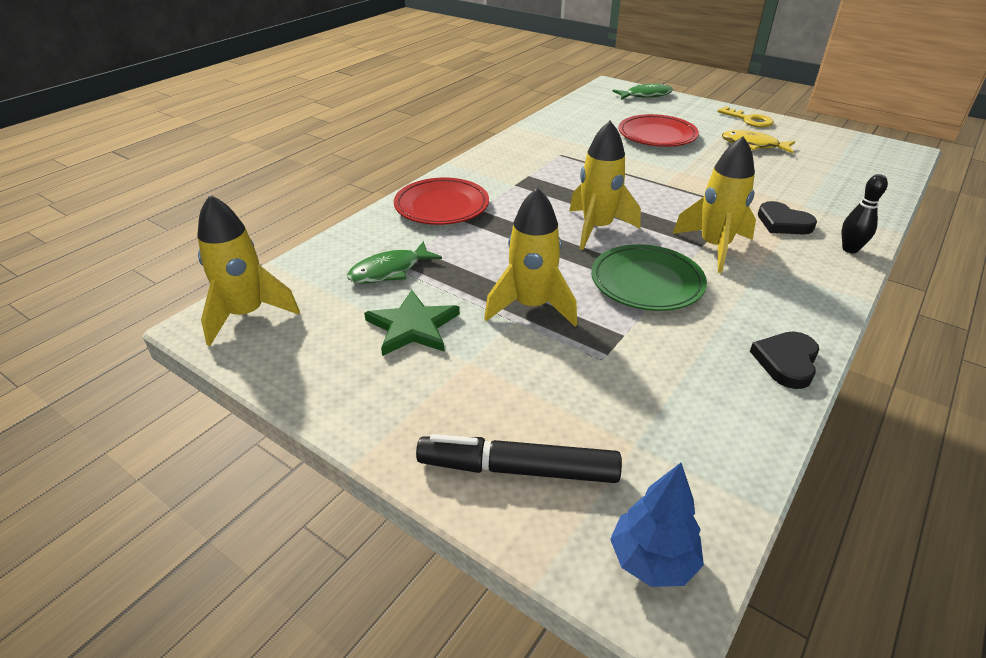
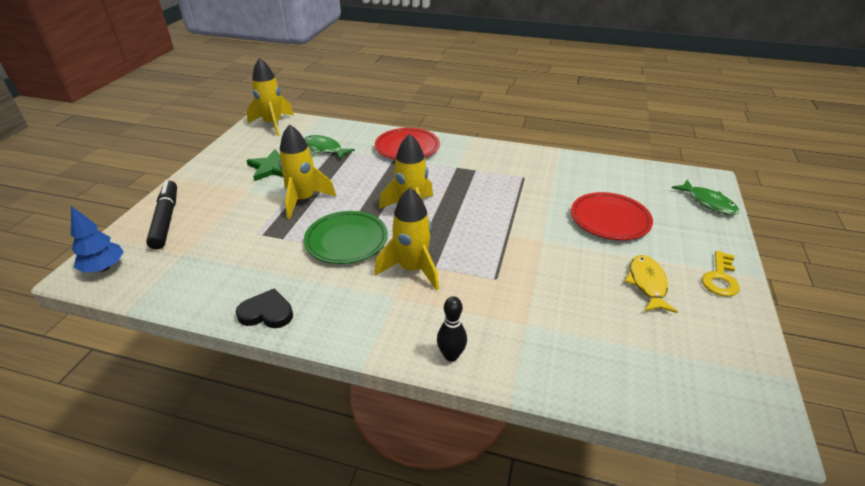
camera: 70 degrees right, 0 degrees up
black heart [758,201,817,234] -> none

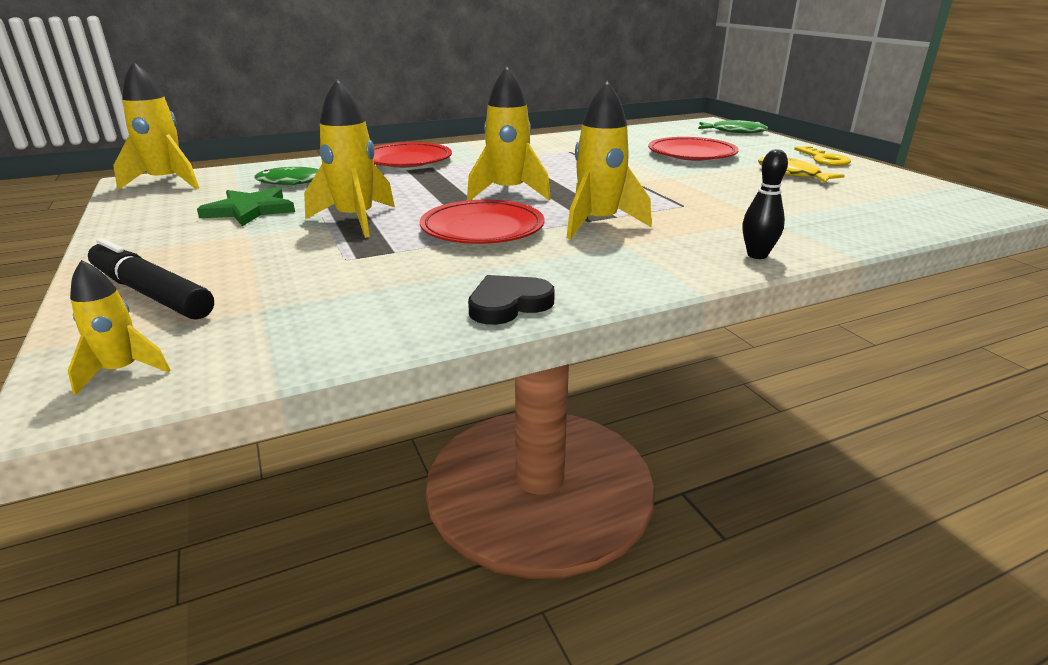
camera: 40 degrees left, 10 degrees down
blue tree [71,206,124,273] -> yellow rocket [68,260,170,396]
green plate [304,211,388,264] -> red plate [420,200,545,244]

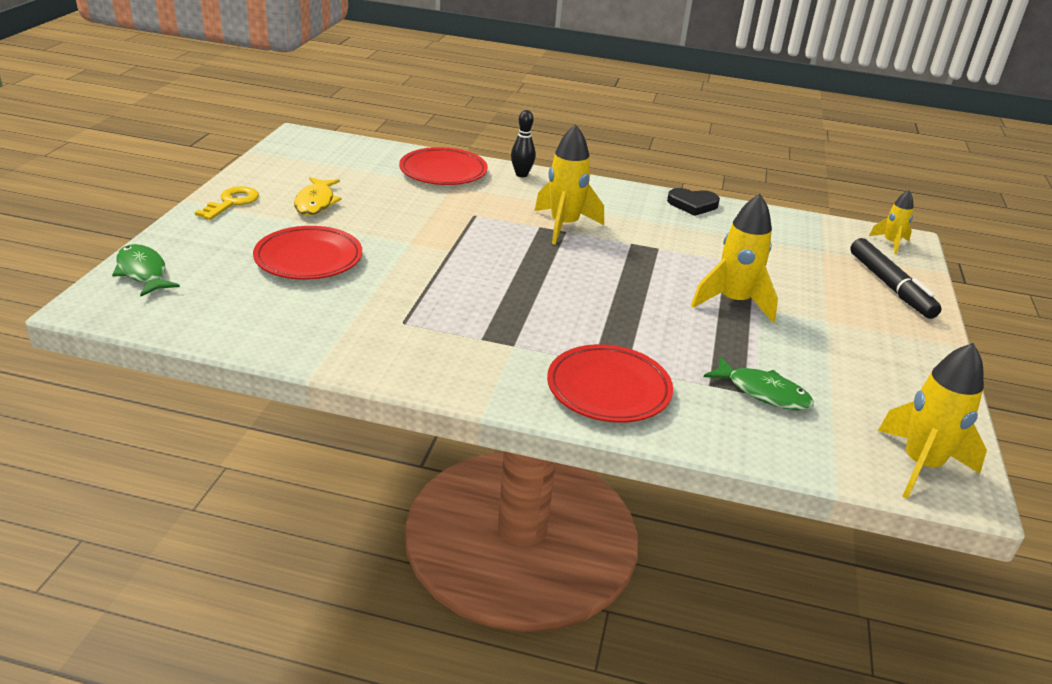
camera: 145 degrees left, 5 degrees up
green star [197,187,295,226] -> none
red plate [420,200,545,244] -> red plate moved to [399,147,488,185]
yellow rocket [467,67,551,200] -> none

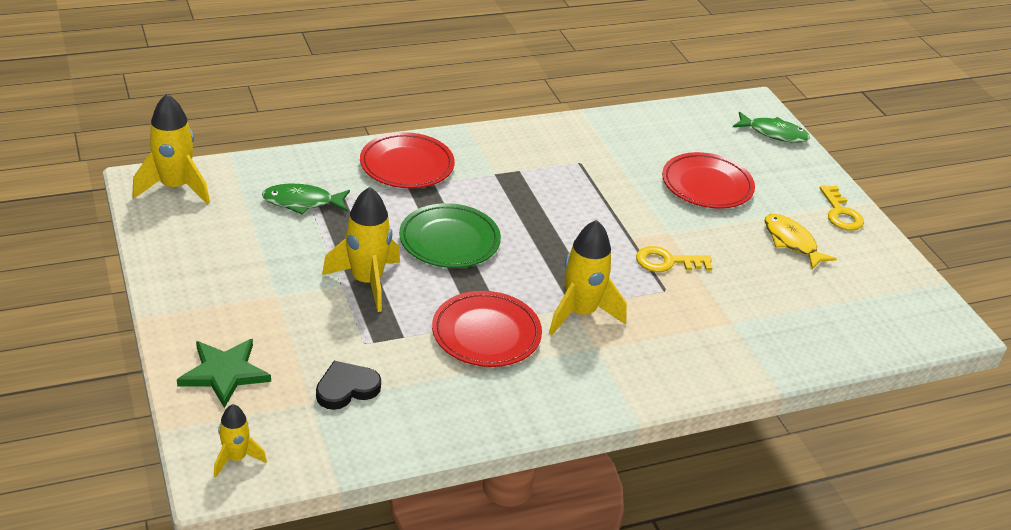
camera: 145 degrees right, 5 degrees up
red plate [399,147,488,185] -> red plate moved to [432,291,542,367]
black bowling pin [511,110,536,177] -> none
black heart [667,188,720,216] -> black heart moved to [316,361,381,410]
black marker [850,238,942,319] -> green star [177,339,271,408]
none -> green plate [399,203,501,268]
none -> yellow key [636,246,712,272]

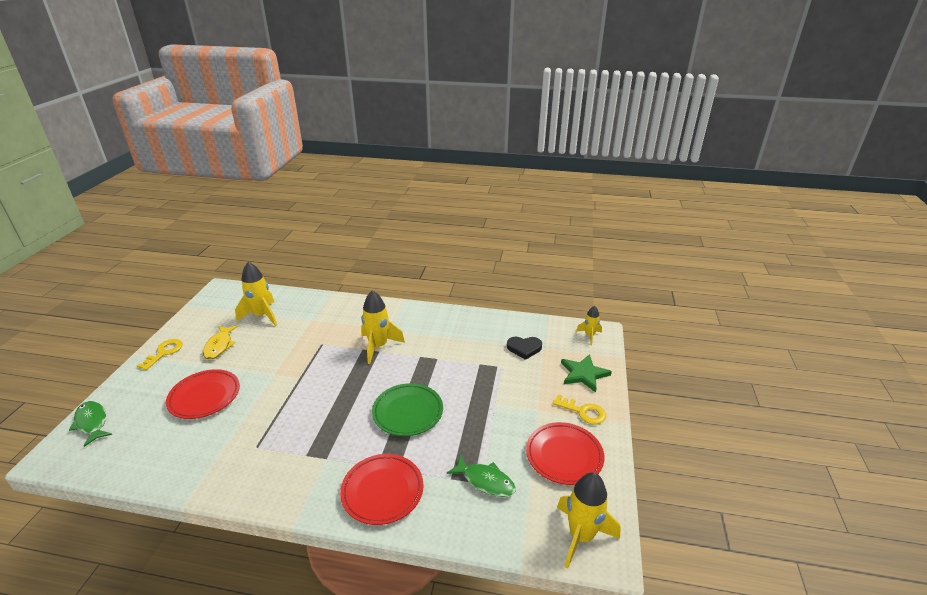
camera: 145 degrees left, 5 degrees down
yellow rocket [322,187,400,312] -> yellow rocket moved to [235,262,277,326]
red plate [432,291,542,367] -> red plate moved to [526,422,605,485]
yellow key [636,246,712,272] -> yellow key moved to [553,394,606,425]

